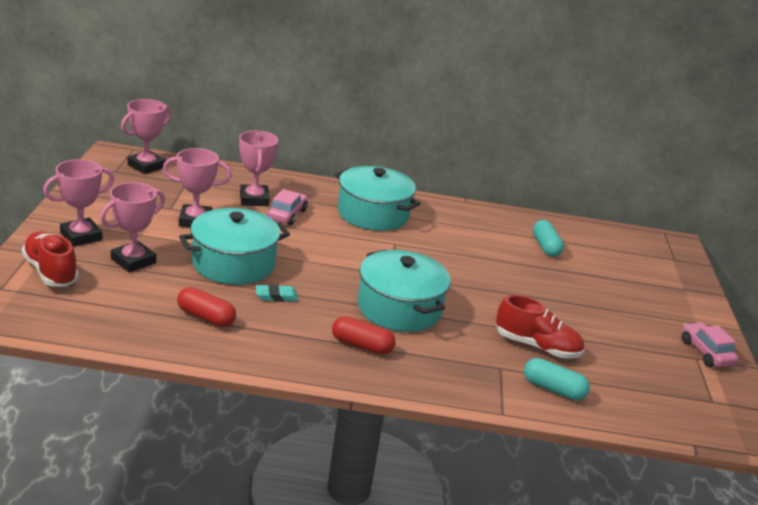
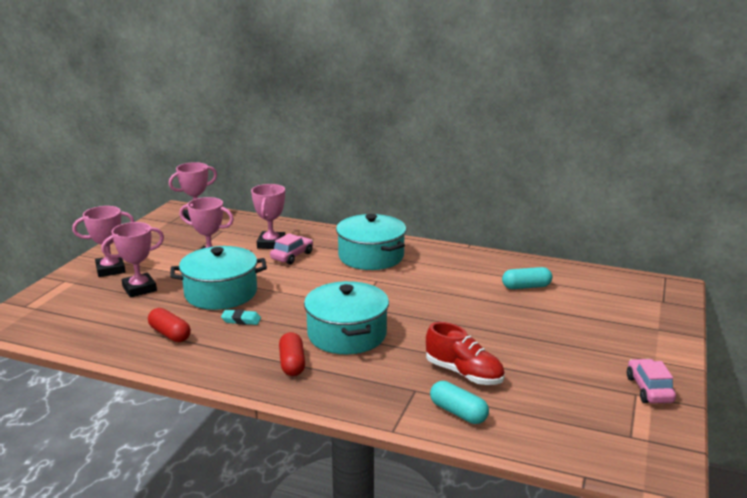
camera: 20 degrees right, 5 degrees down
red shoe [22,231,79,287] -> none
red capsule [332,316,395,355] -> red capsule turned 45 degrees clockwise [279,332,305,376]
turquoise capsule [533,220,564,257] -> turquoise capsule turned 75 degrees clockwise [502,267,552,289]

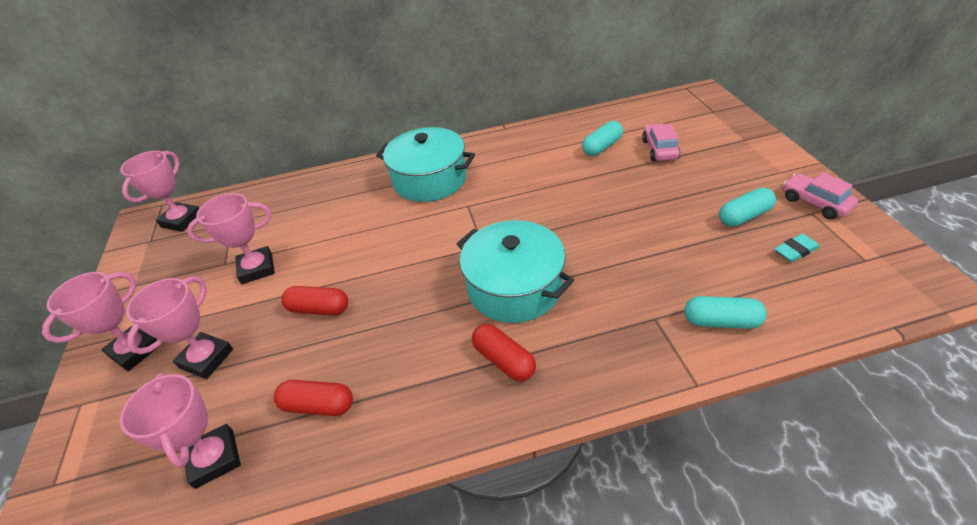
camera: 30 degrees left, 20 degrees up
turquoise pot [170,246,267,310] -> red capsule [281,286,348,315]
turquoise eraser [221,309,261,325] -> turquoise eraser moved to [774,234,820,262]
pink trophy [251,184,285,249] -> pink trophy moved to [120,373,241,489]
pink car [270,233,313,264] -> pink car moved to [642,123,680,161]
red shoe [426,322,505,385] -> none
none -> turquoise capsule [719,188,776,227]

